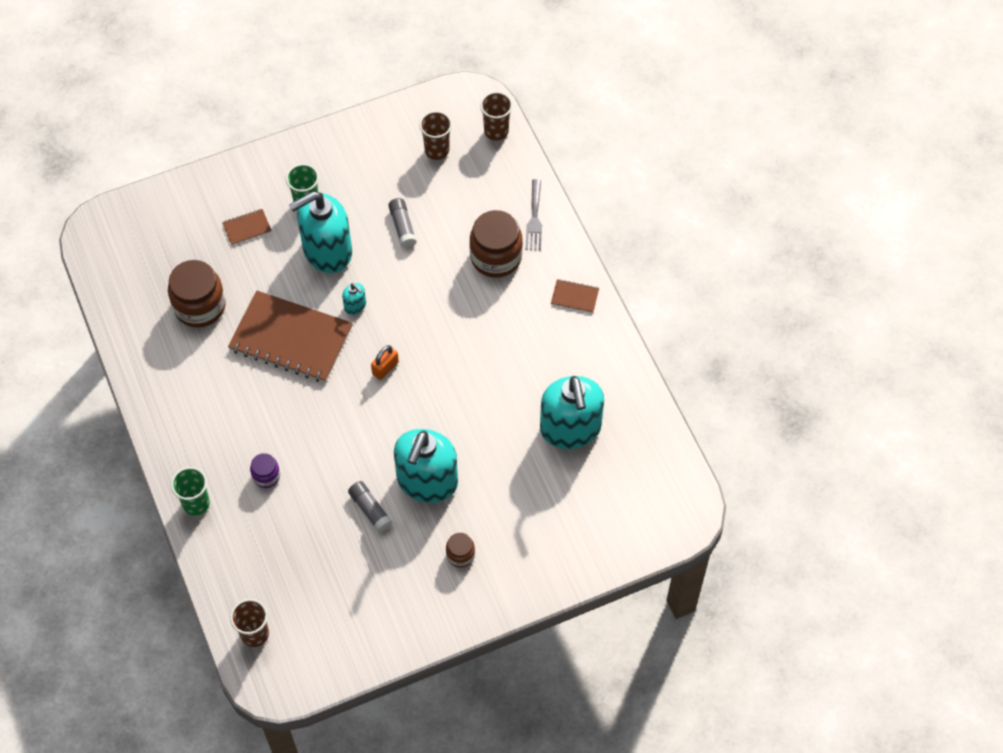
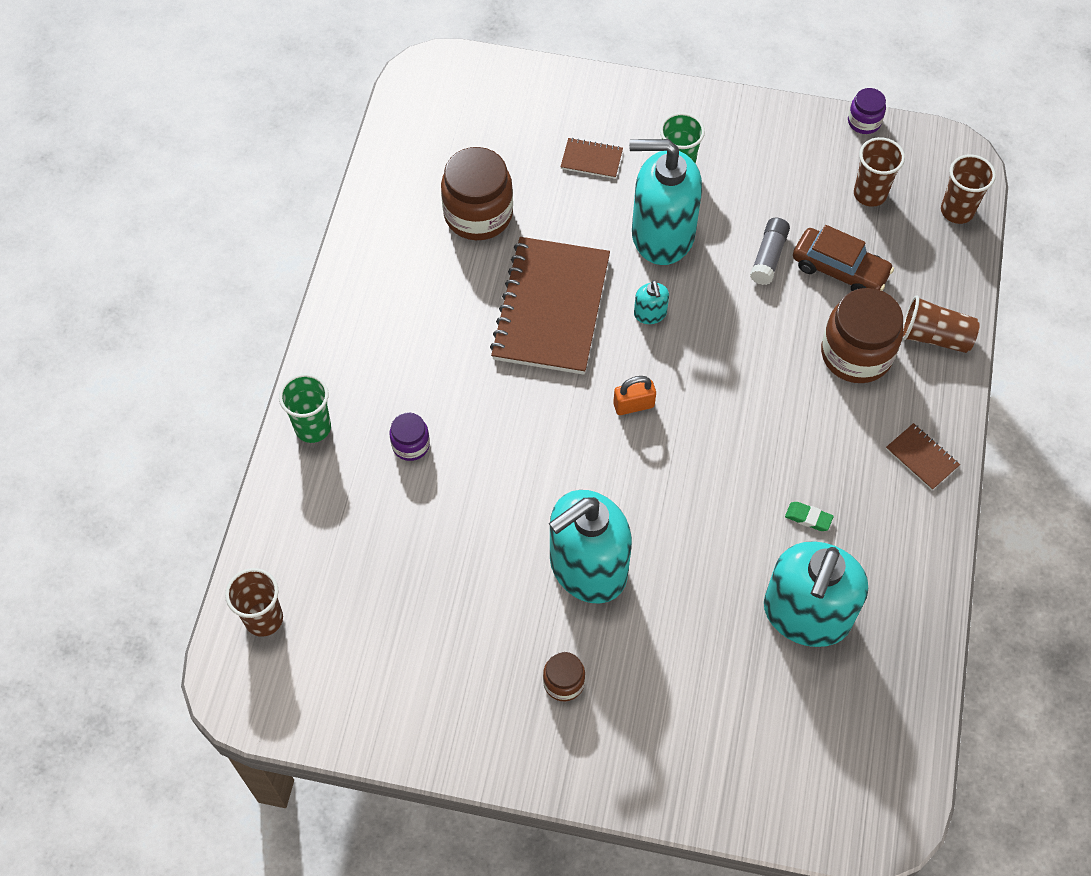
camera: 35 degrees right, 0 degrees up
brown notebook [228,290,353,383] -> brown notebook turned 45 degrees clockwise [490,237,610,375]
grey glue stick [348,481,393,533] -> none
grey fork [525,179,542,251] -> brown cup [902,295,980,353]
none -> green eraser [785,502,834,531]
none -> brown car [793,225,894,291]
none -> purple jar [848,88,886,134]

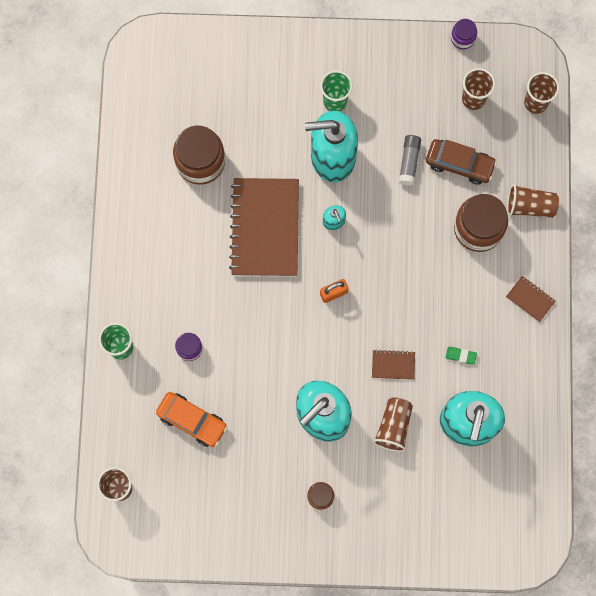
camera: 10 degrees left, 15 degrees up
brown notebook [560,138,623,179] -> brown notebook moved to [372,349,415,380]
none -> orange car [156,392,228,447]
none -> brown cup [373,397,413,452]

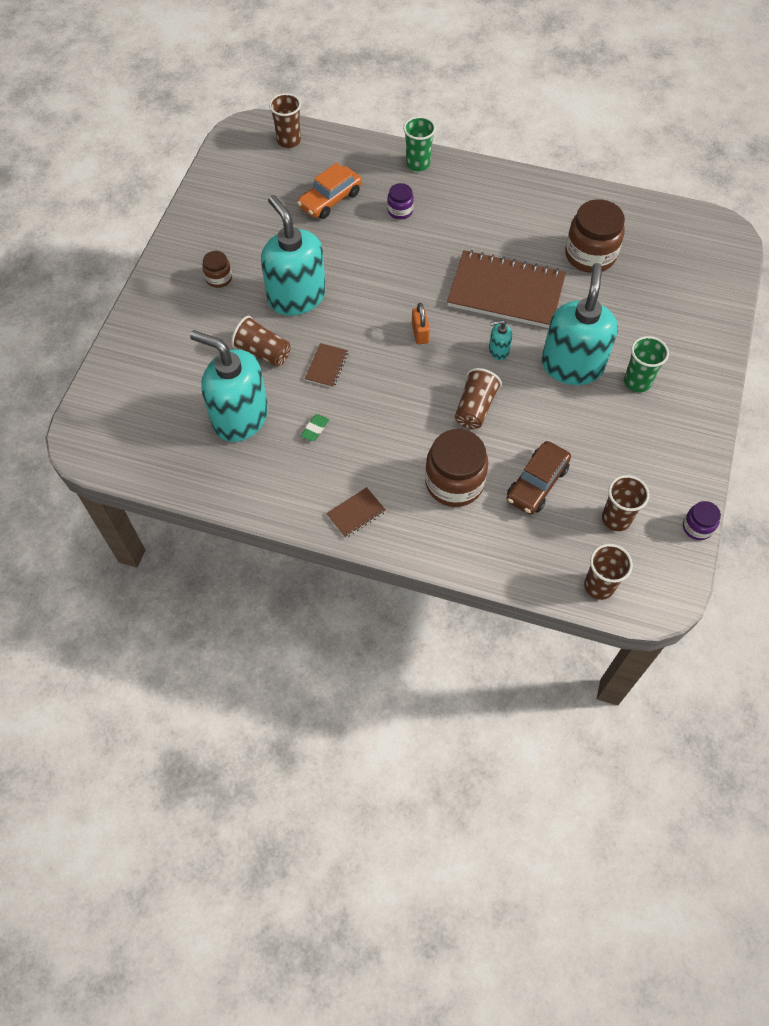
camera: 105 degrees right, 15 degrees down
grey glue stick [399,135,421,186] -> none
brown cup [507,184,559,218] -> brown cup moved to [455,368,502,429]

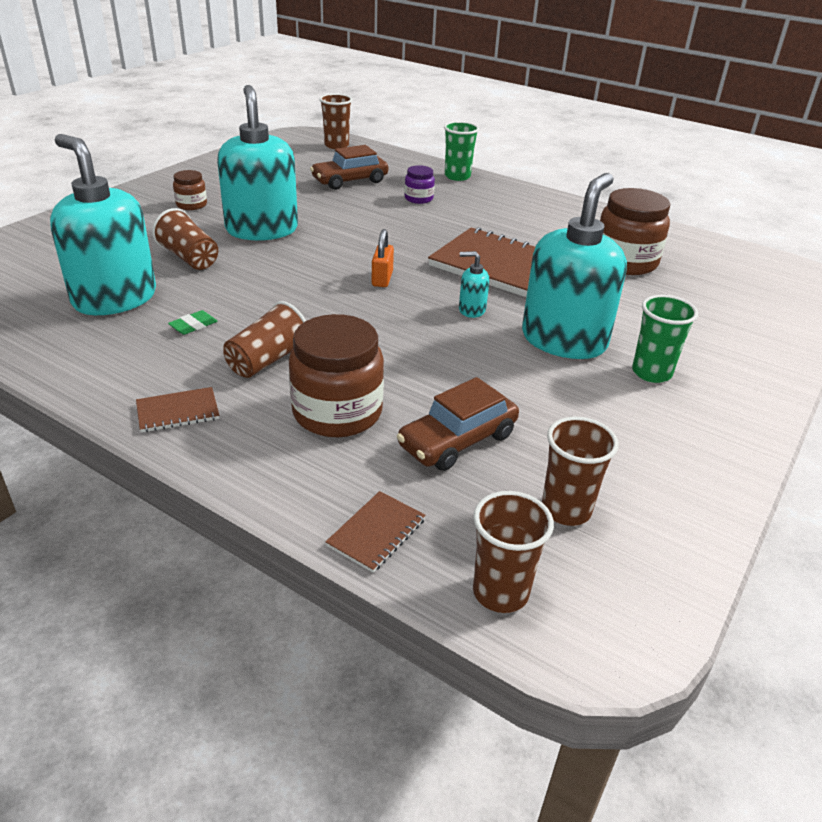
camera: 15 degrees right, 25 degrees down
orange car [297,163,362,219] -> brown car [310,145,388,190]
brown notebook [305,343,348,388] -> brown notebook moved to [326,491,426,573]
brown cup [455,368,502,429] -> brown cup moved to [223,301,306,378]
purple jar [683,501,721,540] -> none

